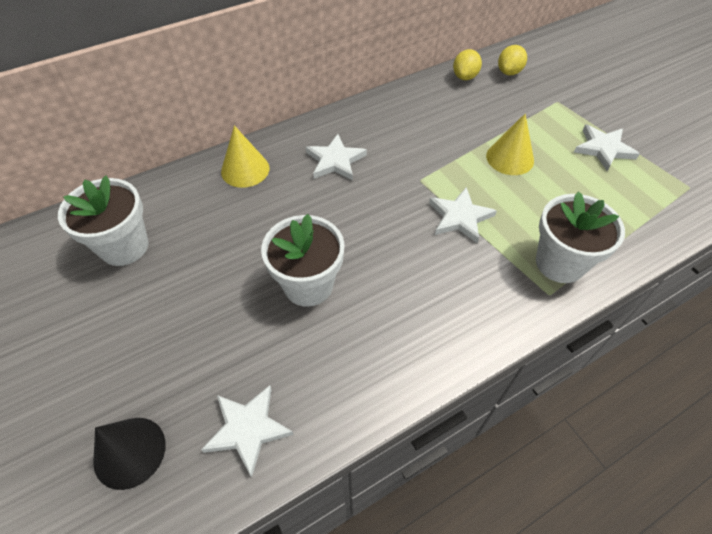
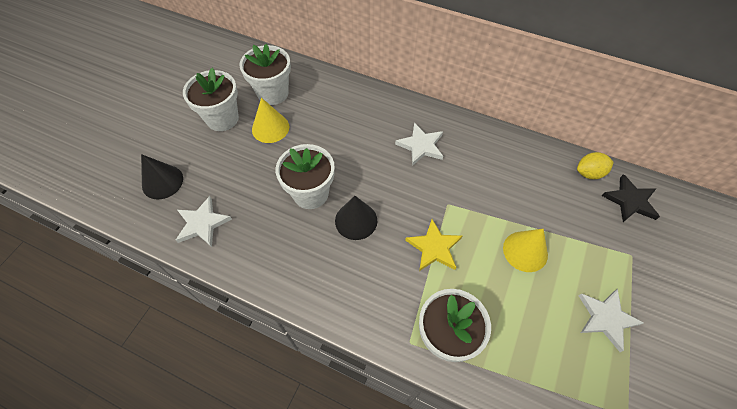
camera: 55 degrees right, 5 degrees up
yellow cone [221,125,270,188] -> yellow cone moved to [252,97,289,143]
white star [429,187,497,244] -> yellow star [405,219,462,271]
yellow lemon [498,45,527,76] -> black star [602,174,660,222]
none -> white flower pot [183,68,239,131]
none -> black cone [335,196,377,240]

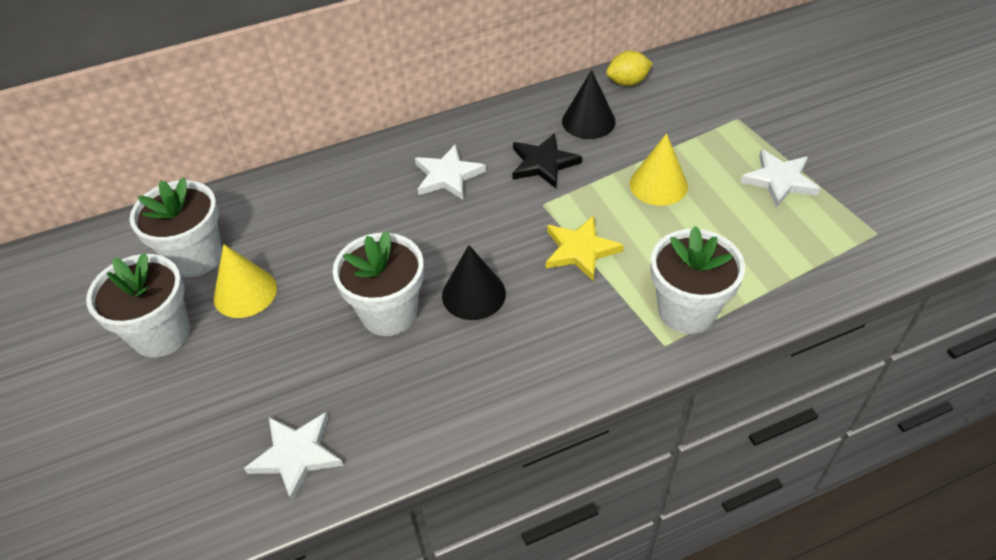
camera: 45 degrees left, 10 degrees down
black cone [141,154,183,199] -> black cone moved to [562,70,616,139]
yellow lemon [577,152,614,179] -> yellow lemon turned 45 degrees clockwise [606,51,653,86]
black star [602,174,660,222] -> black star moved to [512,133,582,188]

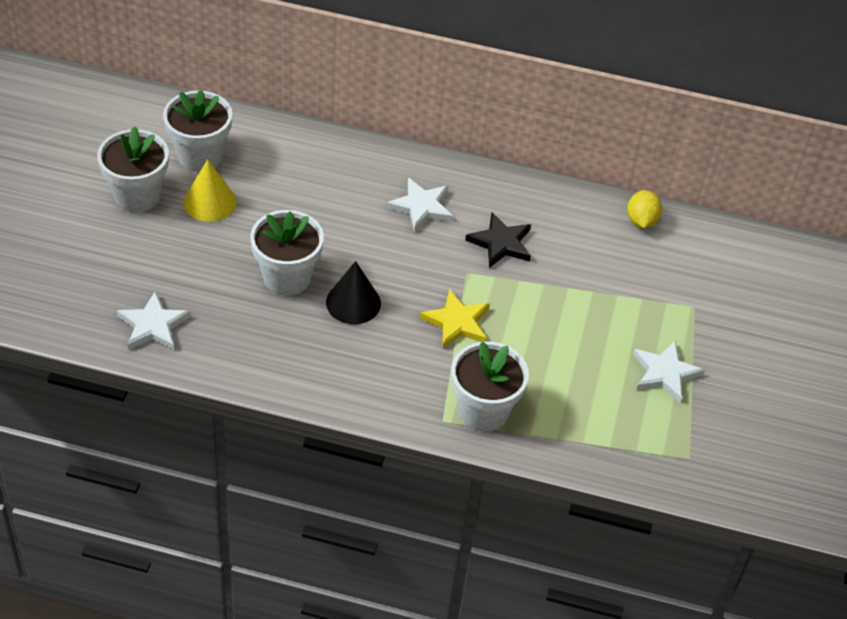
camera: 30 degrees right, 0 degrees up
black cone [562,70,616,139] -> none
yellow lemon [606,51,653,86] -> yellow lemon turned 75 degrees clockwise [627,190,662,228]
yellow cone [630,133,688,206] -> none

